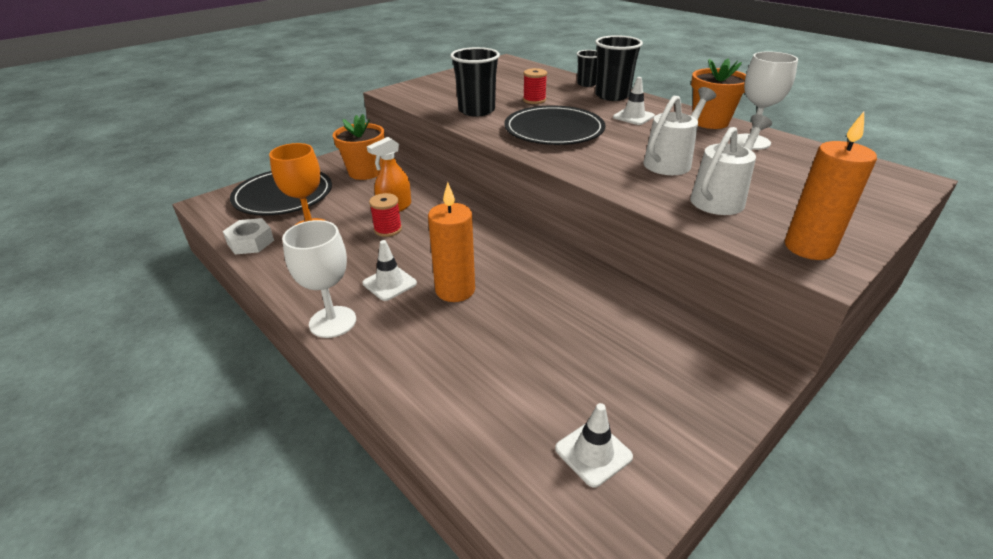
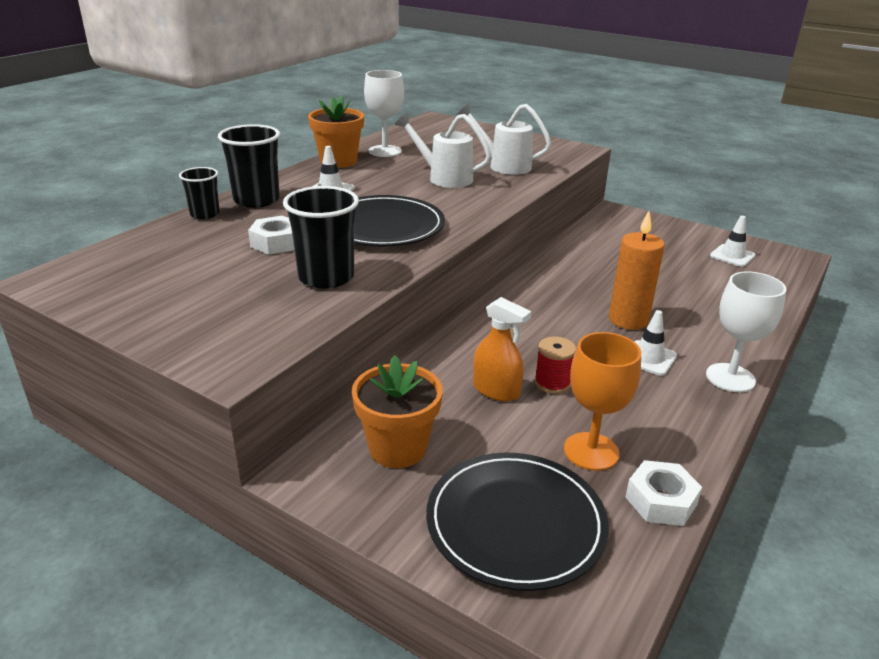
camera: 105 degrees left, 5 degrees down
red spool [523,68,547,104] -> white nut [248,216,294,254]
orange candle [785,112,877,260] -> none

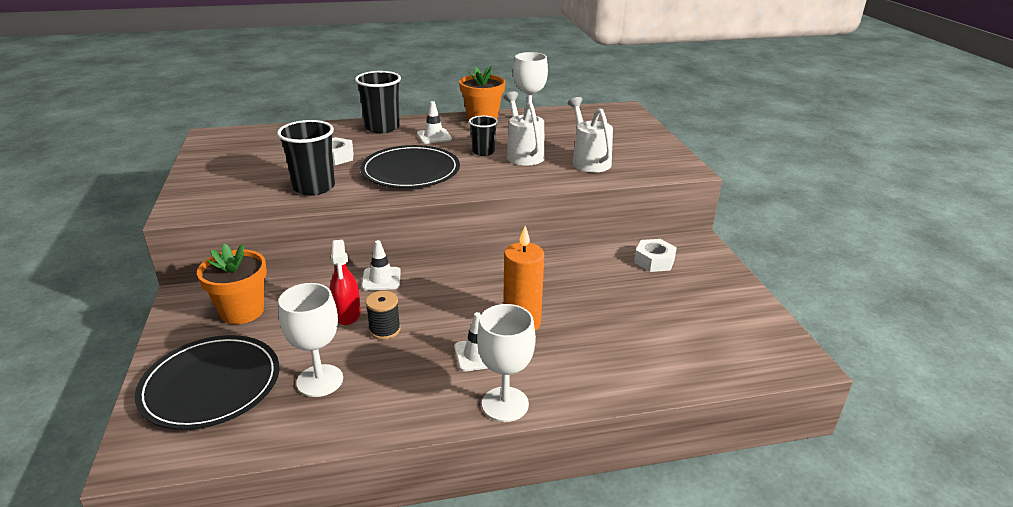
camera: 45 degrees right, 0 degrees up
black cup [179,167,220,219] -> black cup moved to [469,116,498,156]
orange spray bottle [473,297,531,402] -> red spray bottle [330,240,361,325]
red spool [534,337,576,394] -> black spool [366,291,401,340]
orange goblet [564,332,641,471] -> white goblet [278,283,343,397]
white nut [625,460,702,526] -> white nut moved to [634,239,677,272]
white traffic cone [710,216,756,267] -> white traffic cone moved to [362,240,401,291]

